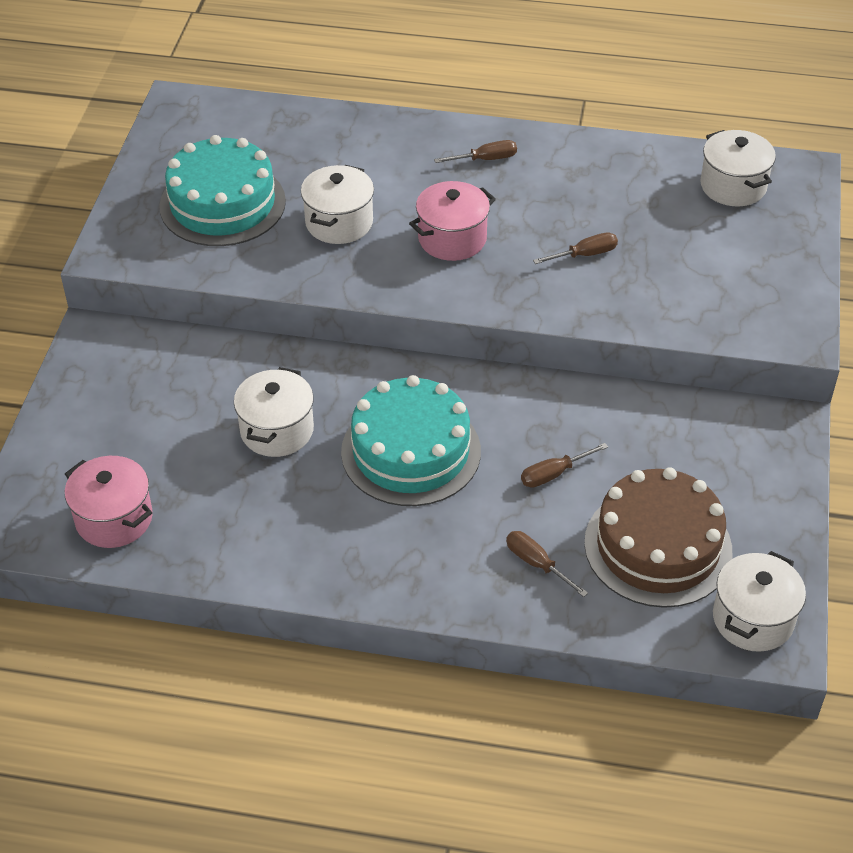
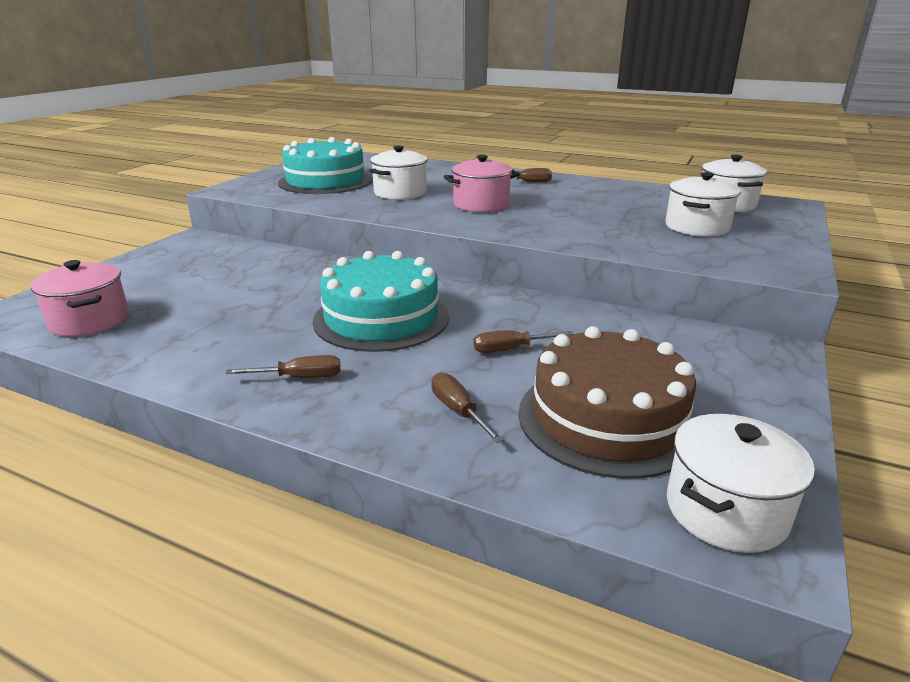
camera: 15 degrees right, 20 degrees down
white pot [234,367,314,457] -> white pot moved to [665,172,741,237]
brown screwdriver [533,233,618,264] -> brown screwdriver moved to [226,355,341,378]

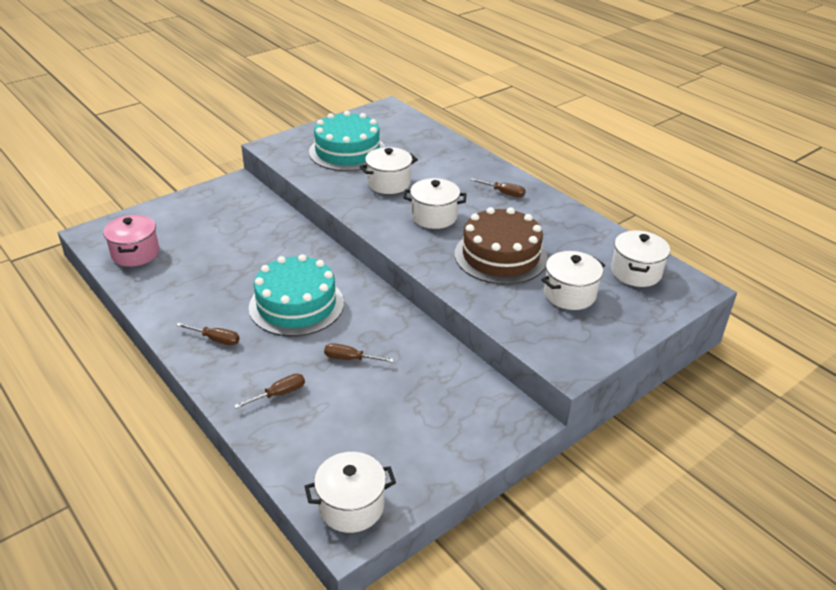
camera: 25 degrees right, 10 degrees up
brown screwdriver [431,372,504,443] -> brown screwdriver turned 60 degrees clockwise [234,374,305,409]
pink pot [444,155,520,212] -> white pot [403,178,466,229]
brown cake [518,326,697,479] -> brown cake moved to [455,207,548,285]

